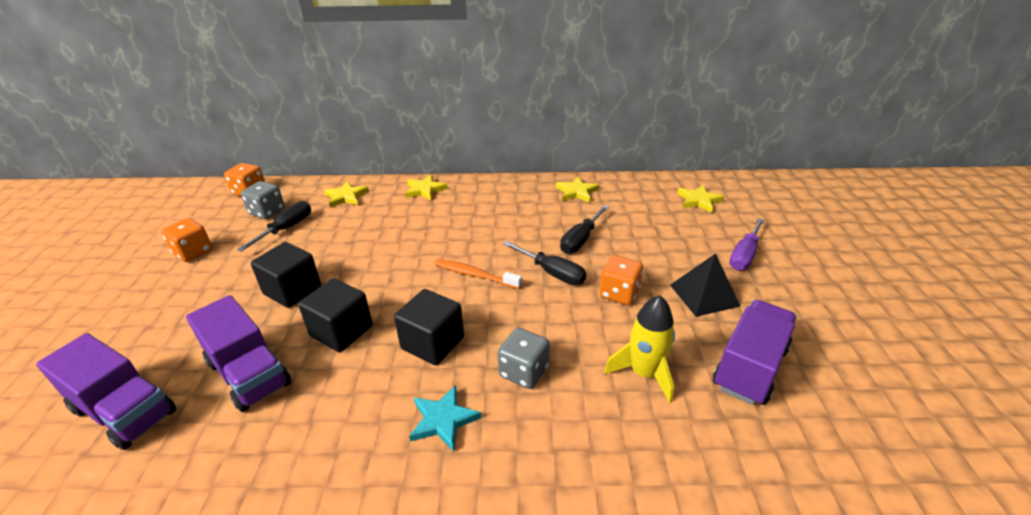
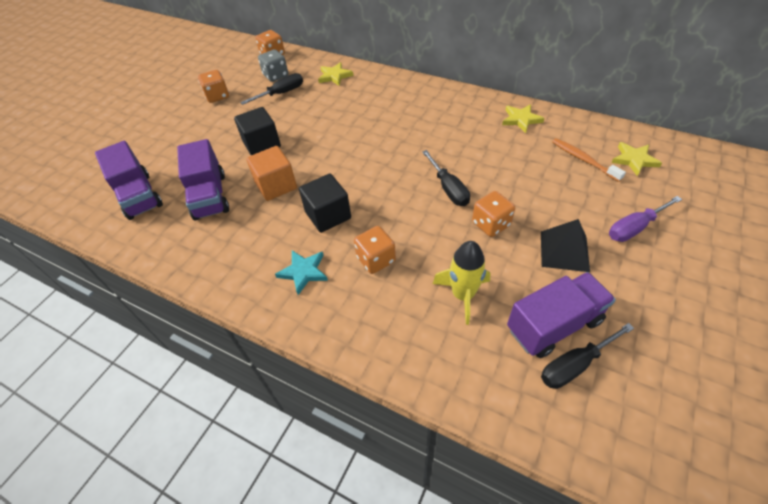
camera: 30 degrees right, 15 degrees up
black cube [298,278,373,352] -> orange cube [246,146,297,201]
yellow star [405,175,448,201] -> none
orange toothbrush [434,259,522,289] -> orange toothbrush moved to [552,138,626,182]
grey dice [498,328,550,389] -> orange dice [354,226,396,274]
black screwdriver [560,205,609,254] -> black screwdriver moved to [541,323,634,389]

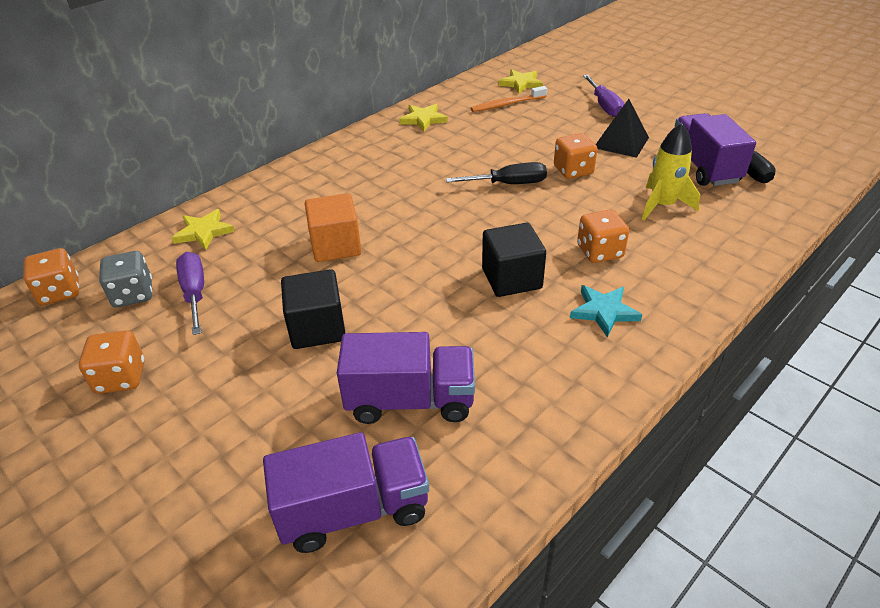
camera: 75 degrees left, 10 degrees down
black screwdriver [240,73,303,105] -> purple screwdriver [176,252,204,335]
orange cube [246,146,297,201] -> orange cube moved to [305,193,361,262]

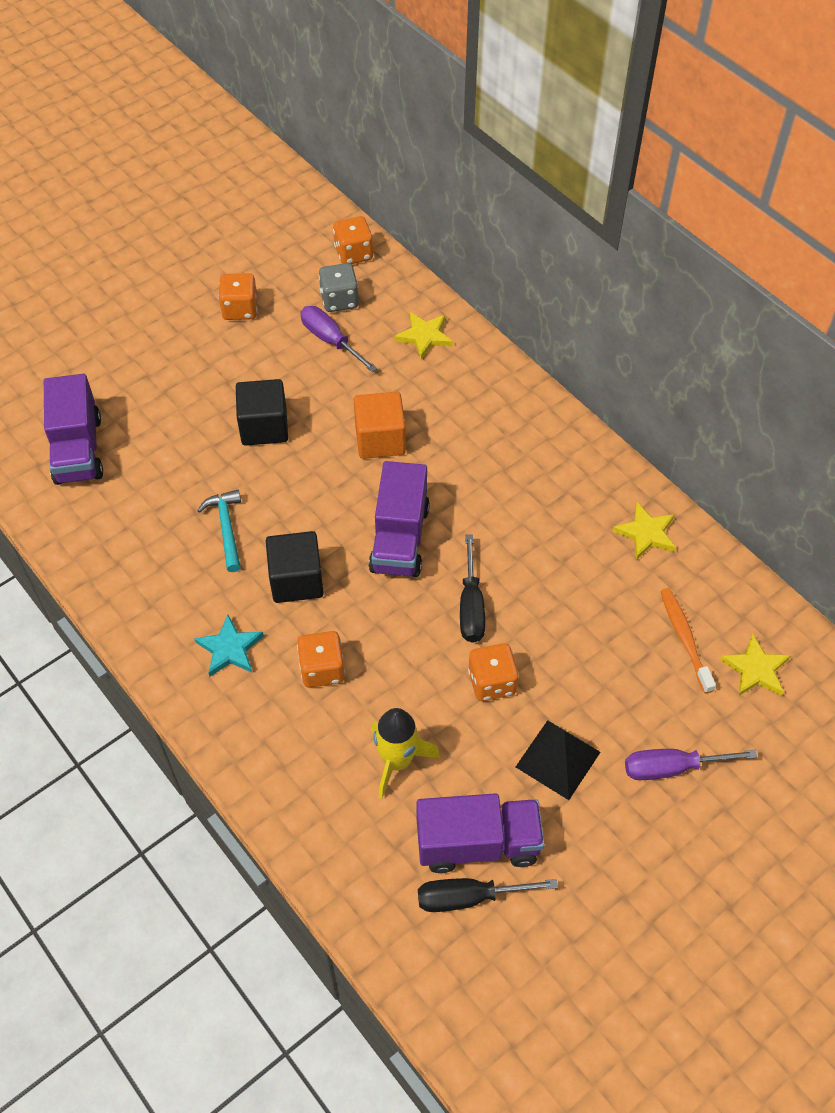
camera: 95 degrees right, 15 degrees up
purple screwdriver [176,252,204,335] -> purple screwdriver turned 120 degrees counterclockwise [300,306,378,372]
purple truck [337,332,475,424] -> purple truck moved to [369,461,430,577]
none -> turquoise hammer [197,490,241,572]

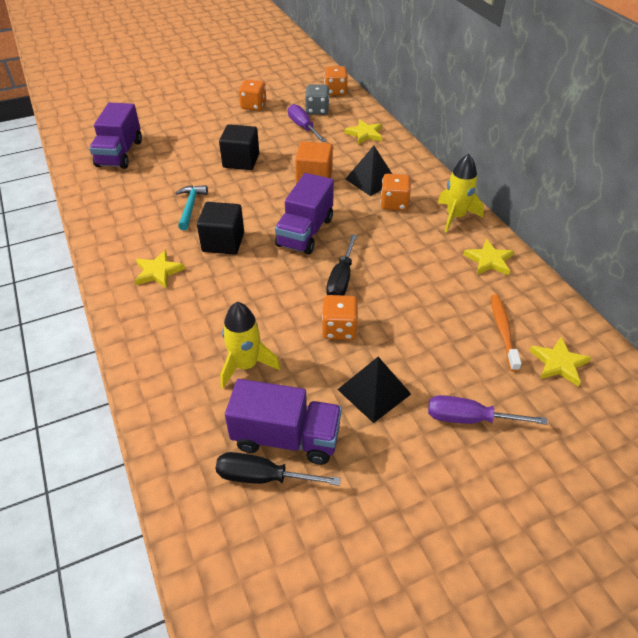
camera: 15 degrees right, 10 degrees down
turquoise star [194,614,264,677] -> yellow star [134,250,185,289]
orange dice [297,631,345,688] -> orange dice moved to [381,174,411,211]
none -> black pyramid [346,146,392,196]
none -> yellow rocket [438,154,484,233]

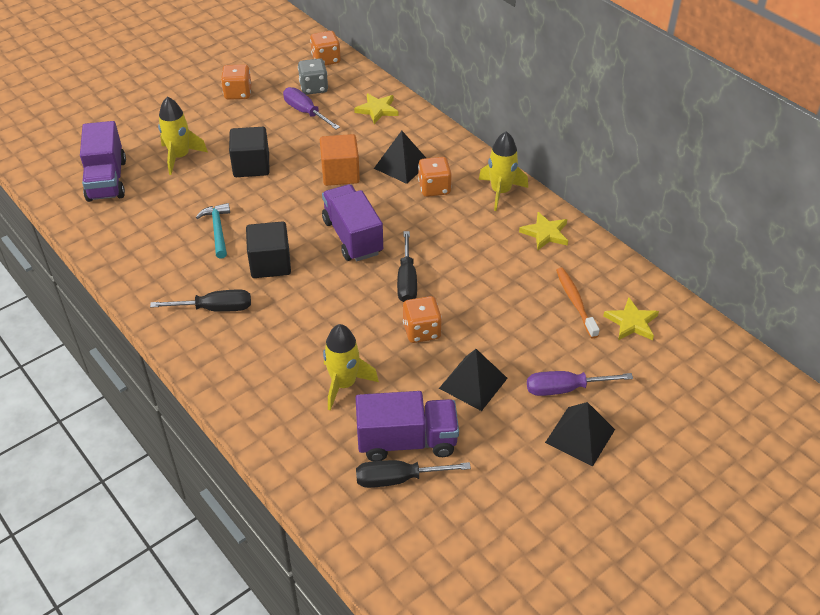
camera: 15 degrees left, 0 degrees up
yellow star [134,250,185,289] -> black screwdriver [150,289,251,312]
purple truck [275,173,334,255] -> purple truck turned 150 degrees clockwise [322,184,383,261]
none -> yellow rocket [158,97,208,175]
none -> black pyramid [545,402,615,467]

